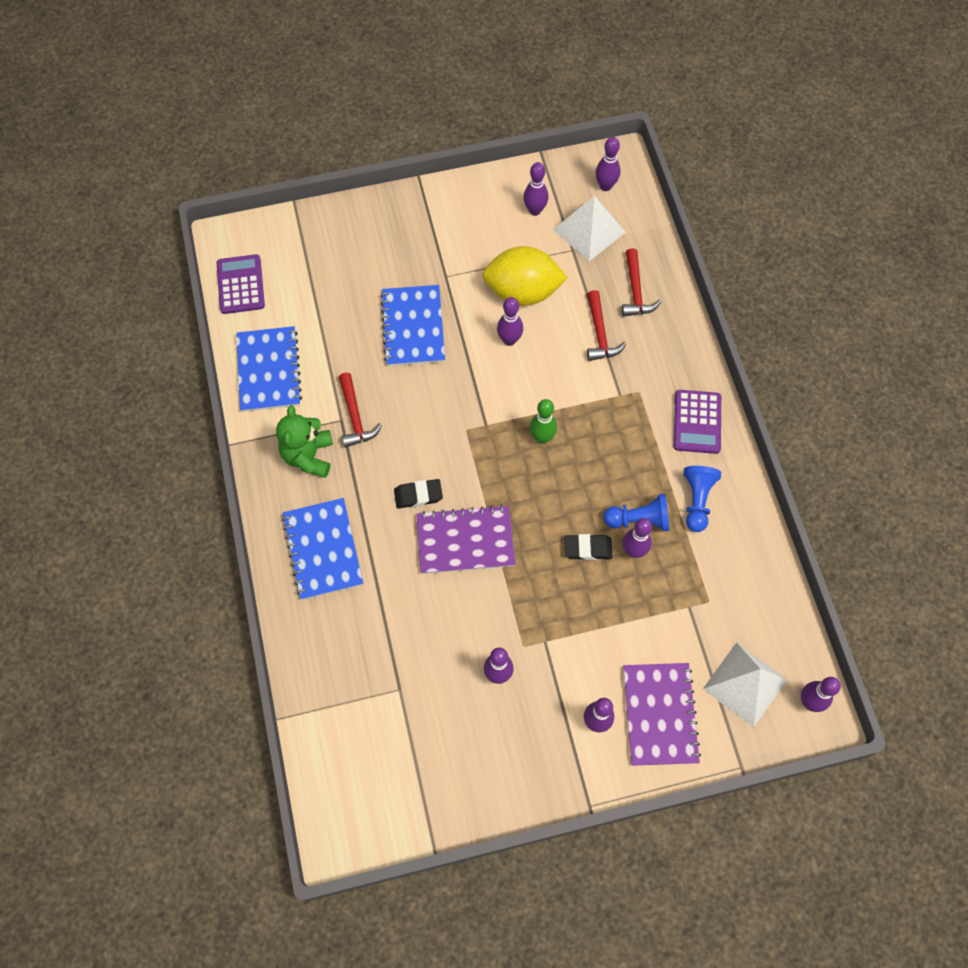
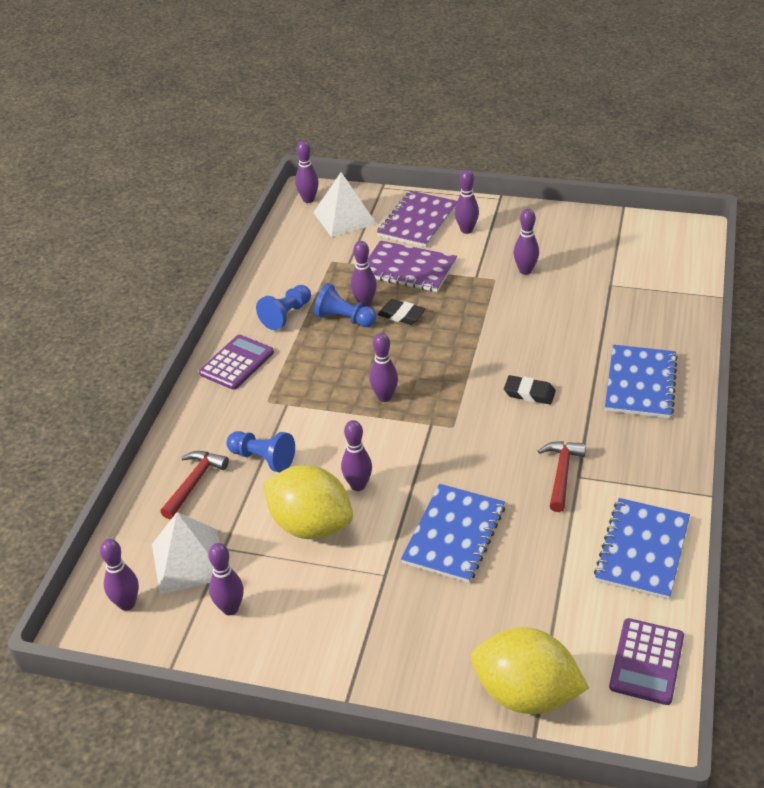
camera: 150 degrees left, 25 degrees down
green teddy bear [276,405,333,478] -> none
purple notebook [416,505,515,574] -> purple notebook moved to [368,240,457,292]
green bowling pin [530,399,557,444] -> purple bowling pin [369,333,398,402]
red hammer [587,290,626,361] -> blue pawn [226,431,295,473]
none -> yellow lemon [471,627,589,714]

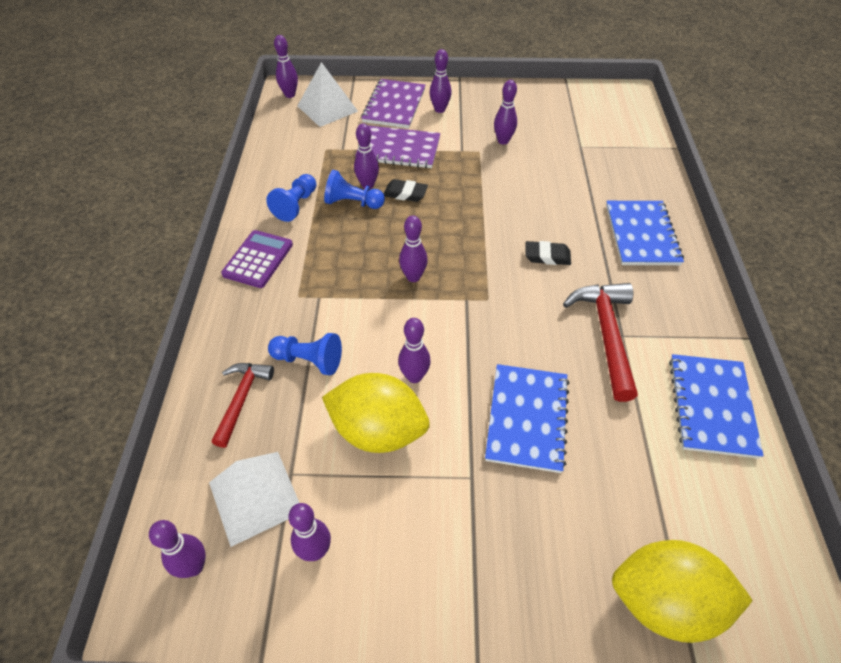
camera: 15 degrees left, 10 degrees up
red hammer [538,441,586,512] -> red hammer [563,283,638,402], size x1.55
purple calculator [609,618,684,705] -> none

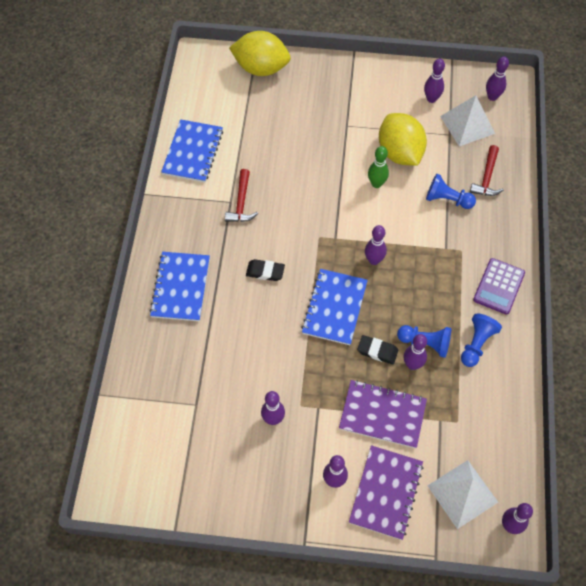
camera: 175 degrees left, 10 degrees up
yellow lemon [322,373,430,453] -> yellow lemon turned 45 degrees clockwise [379,113,427,166]
purple bowling pin [398,318,431,383] -> green bowling pin [368,146,389,188]
blue notebook [485,364,569,473] -> blue notebook moved to [301,269,368,345]
red hammer [563,283,638,402] -> red hammer [225,169,258,222], size x0.64

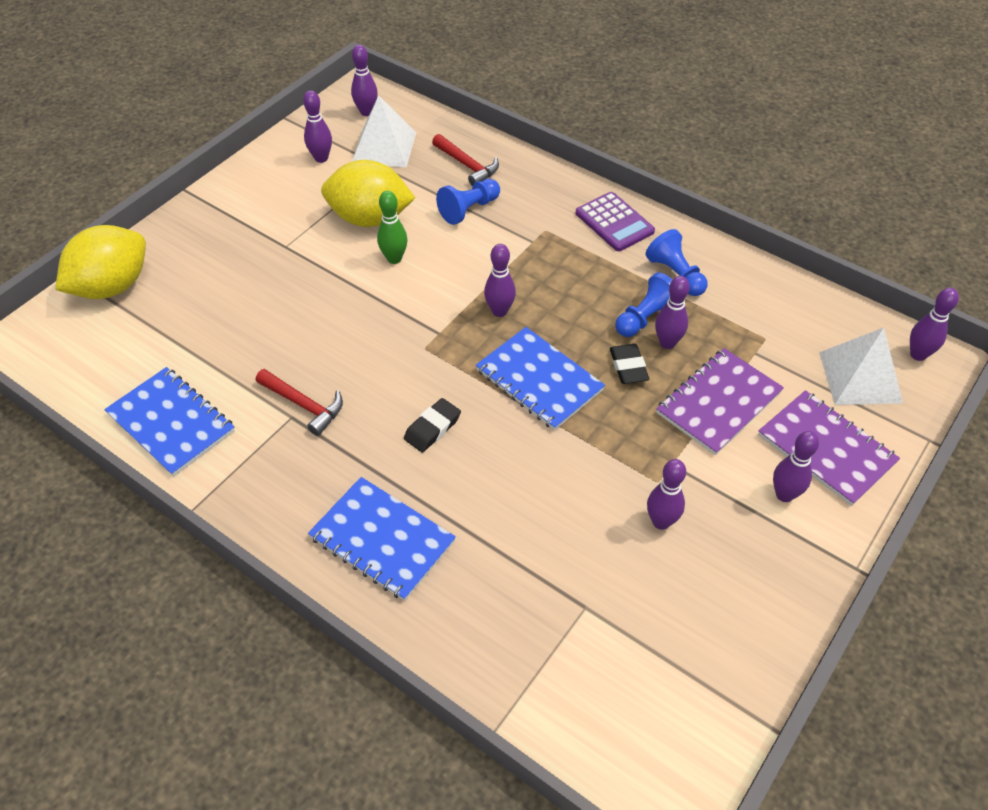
camera: 60 degrees left, 10 degrees down
black eraser [357,335,398,365] -> black eraser turned 60 degrees counterclockwise [610,344,649,384]

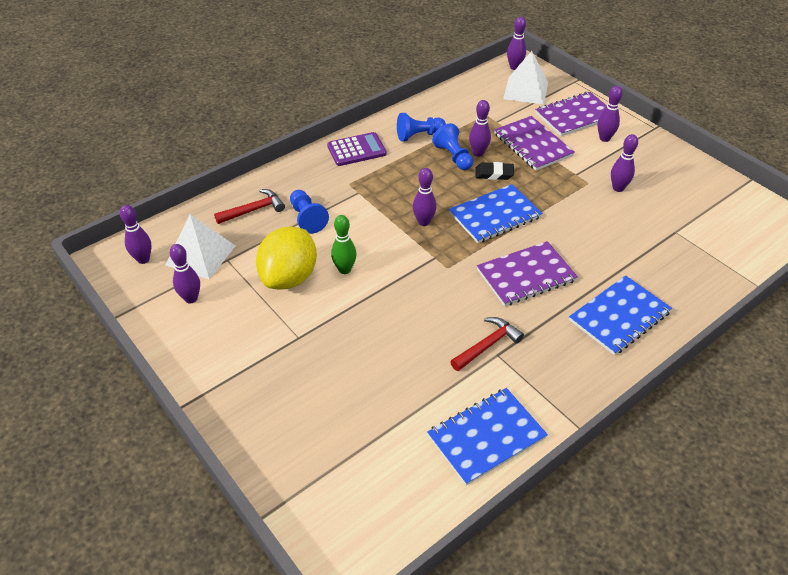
camera: 75 degrees left, 5 degrees down
yellow lemon [55,225,146,299] -> none
black eraser [404,398,461,453] -> purple notebook [477,241,578,306]

